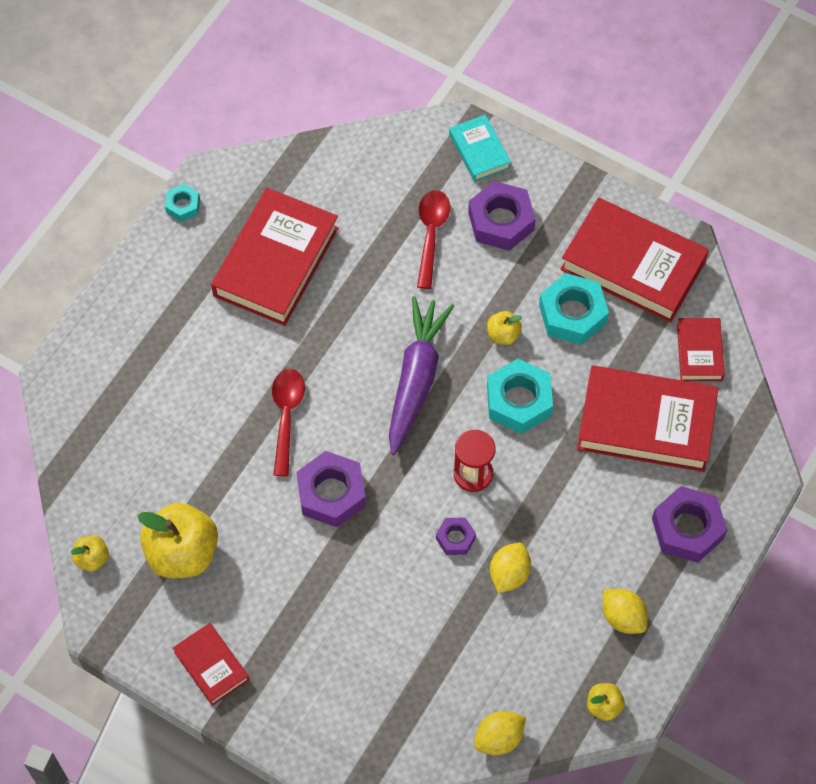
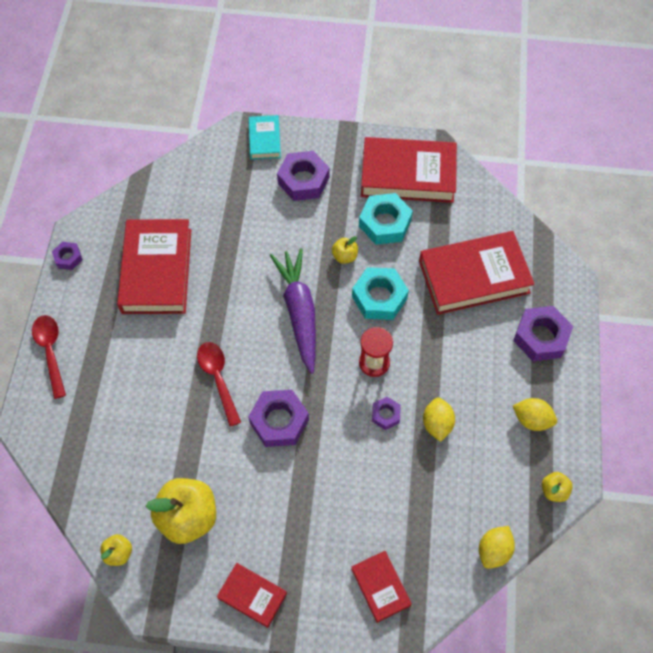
camera: 25 degrees left, 0 degrees up
turquoise nut [165,184,200,222] -> purple nut [52,242,83,270]
red spoon [417,190,450,289] -> red spoon moved to [32,315,66,399]
turquoise book [449,115,511,182] -> turquoise book turned 45 degrees clockwise [249,115,281,160]
red book [677,318,725,381] -> red book moved to [351,551,412,623]

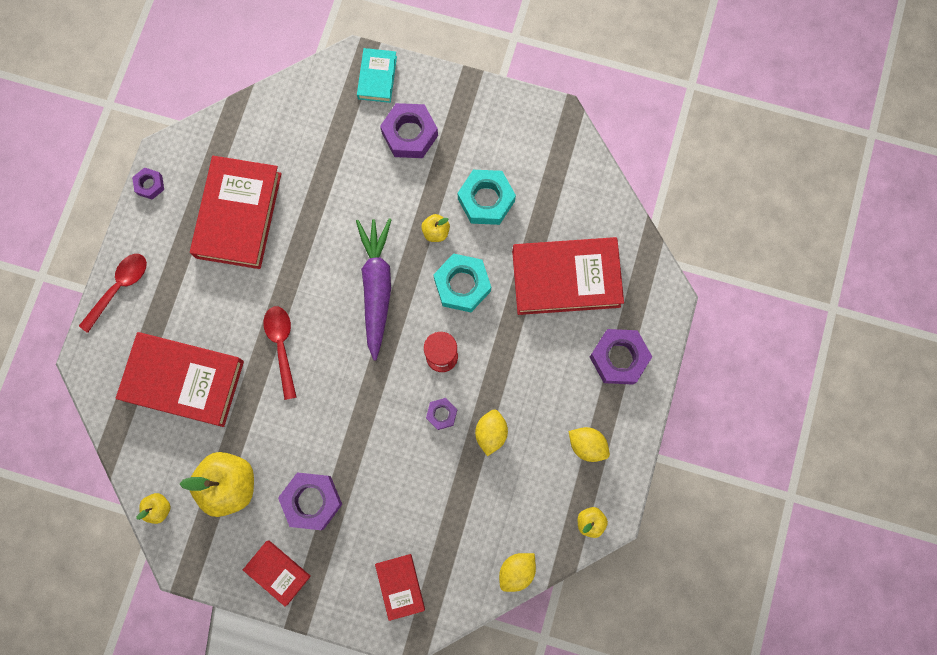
camera: 10 degrees right, 15 degrees up
red spoon [32,315,66,399] -> red spoon turned 45 degrees clockwise [79,254,147,333]
purple nut [248,390,309,447] -> purple nut moved to [278,472,342,530]
red book [361,137,457,203] -> red book moved to [115,332,244,427]

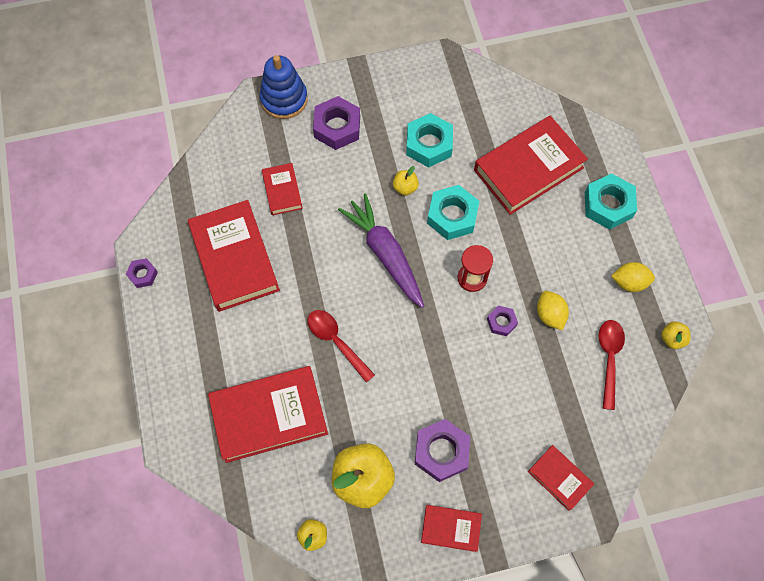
camera: 30 degrees left, 10 degrees down
red spoon [79,254,147,333] -> red spoon moved to [599,320,625,410]
turquoise book [357,48,397,103] -> blue stacking toy [260,55,308,119]
yellow lemon [499,553,536,592] -> none
purple nut [590,329,652,385] -> turquoise nut [585,173,637,230]
none -> red book [262,163,303,215]

